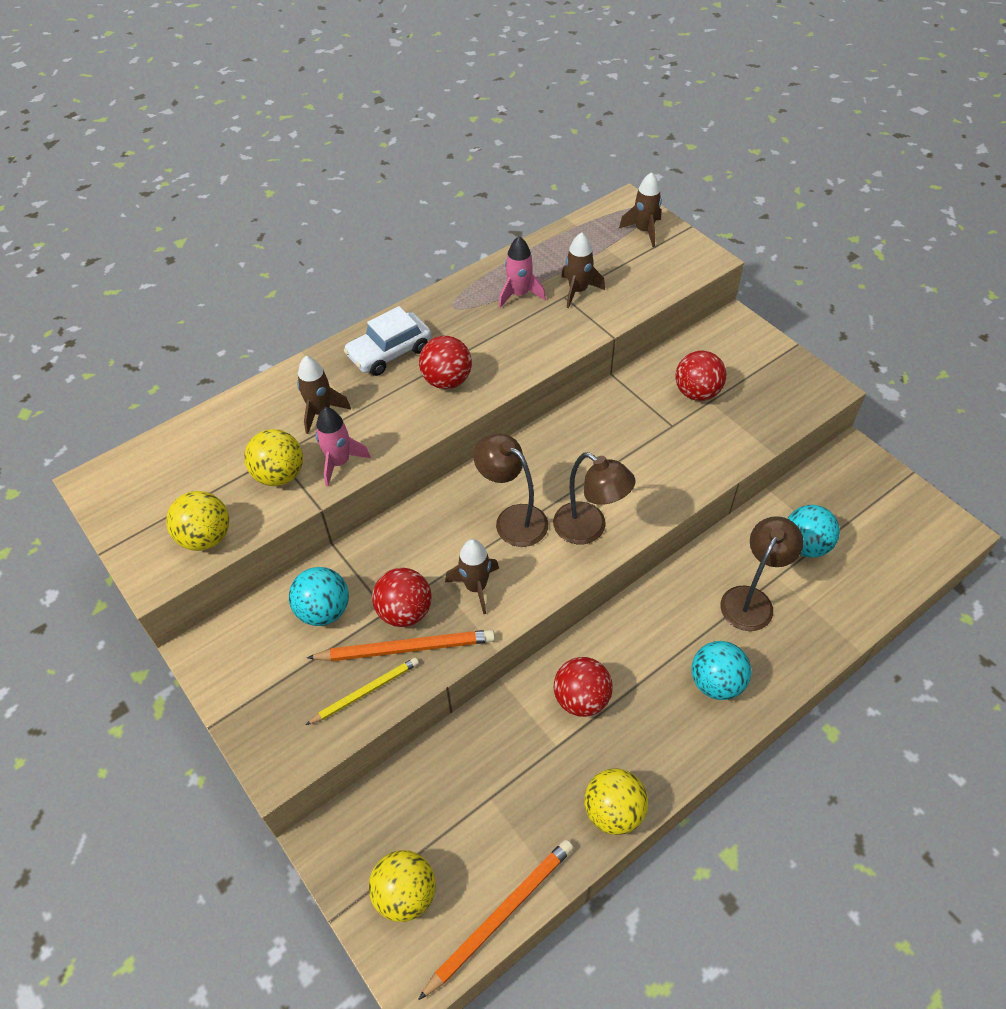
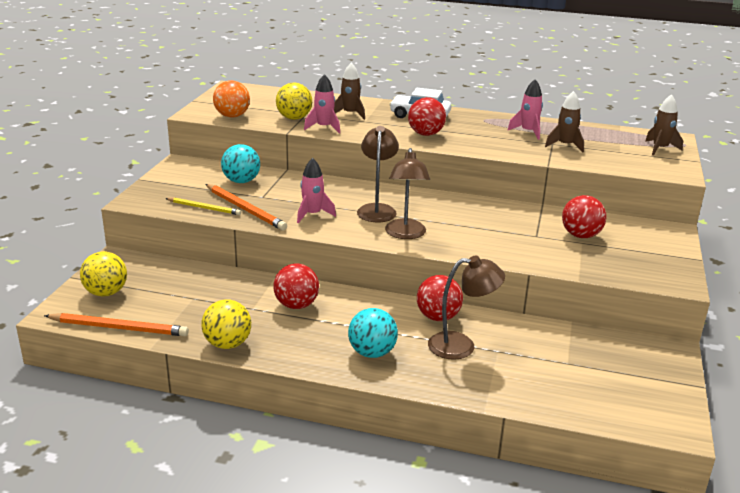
camera: 50 degrees right, 25 degrees down
yellow ball [166,491,229,551] -> orange ball [213,80,250,118]
red ball [372,568,431,627] -> red ball moved to [417,275,463,321]
brown rocket [445,539,499,614] -> pink rocket [297,158,336,223]
turquoise ball [787,505,840,558] -> none

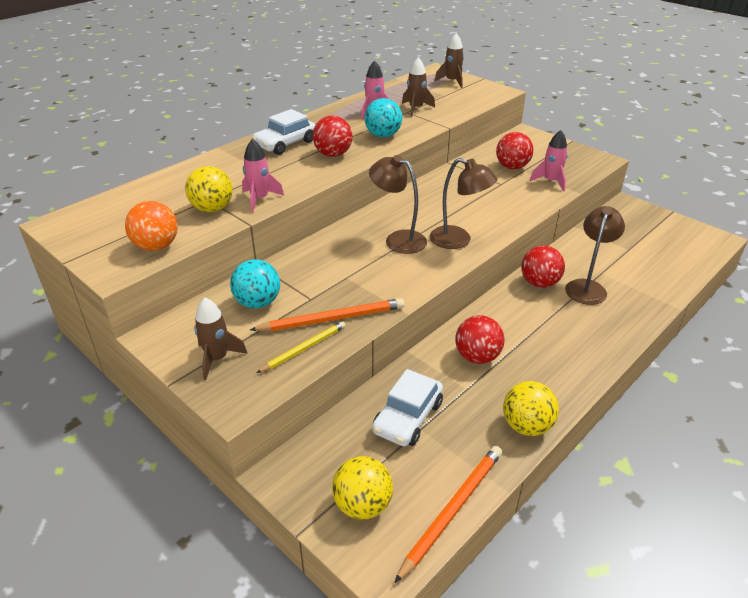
camera: 60 degrees left, 10 degrees up
pink rocket [297,158,336,223] -> pink rocket moved to [530,130,568,191]
brown rocket [334,63,365,120] -> brown rocket moved to [194,297,247,380]
turquoise ball [348,308,398,358] -> turquoise ball moved to [364,98,402,138]
none -> white car [372,369,443,446]

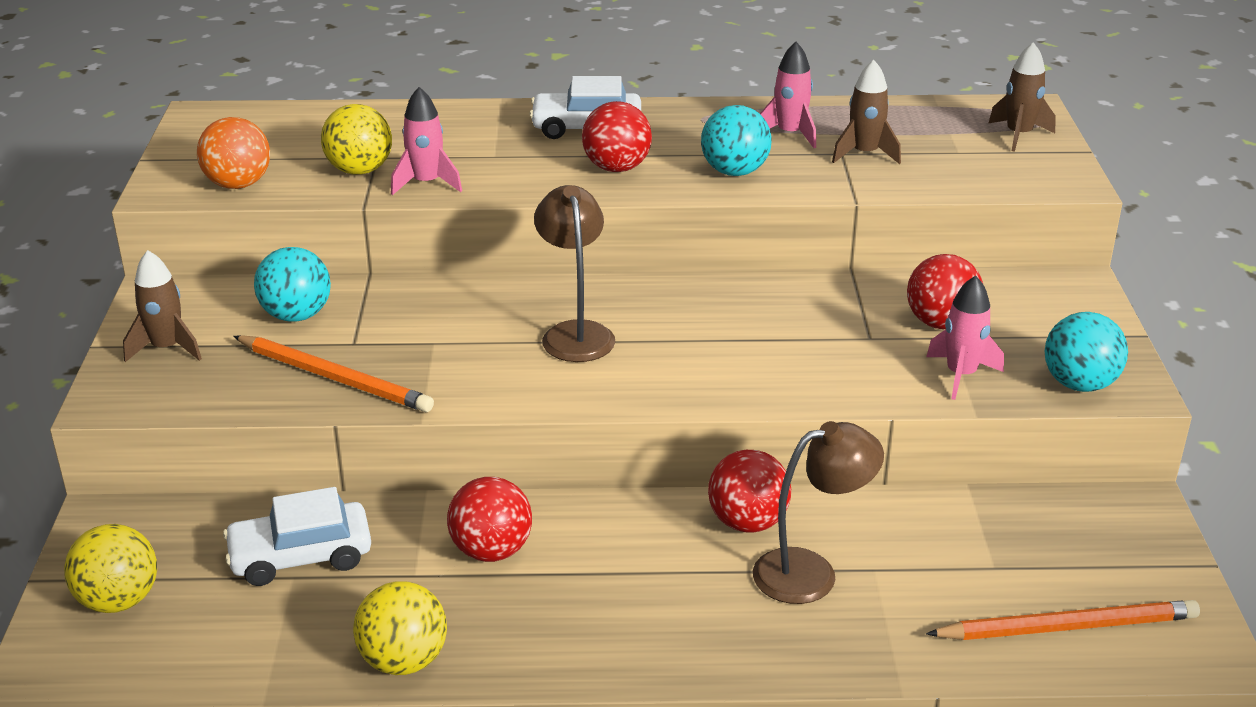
camera: 45 degrees right, 5 degrees down
yellow pencil [257,321,346,373] -> none
orange pencil [394,446,502,583] -> orange pencil moved to [926,600,1200,640]
brown lamp [430,158,497,249] -> none
none -> turquoise ball [1045,312,1128,392]

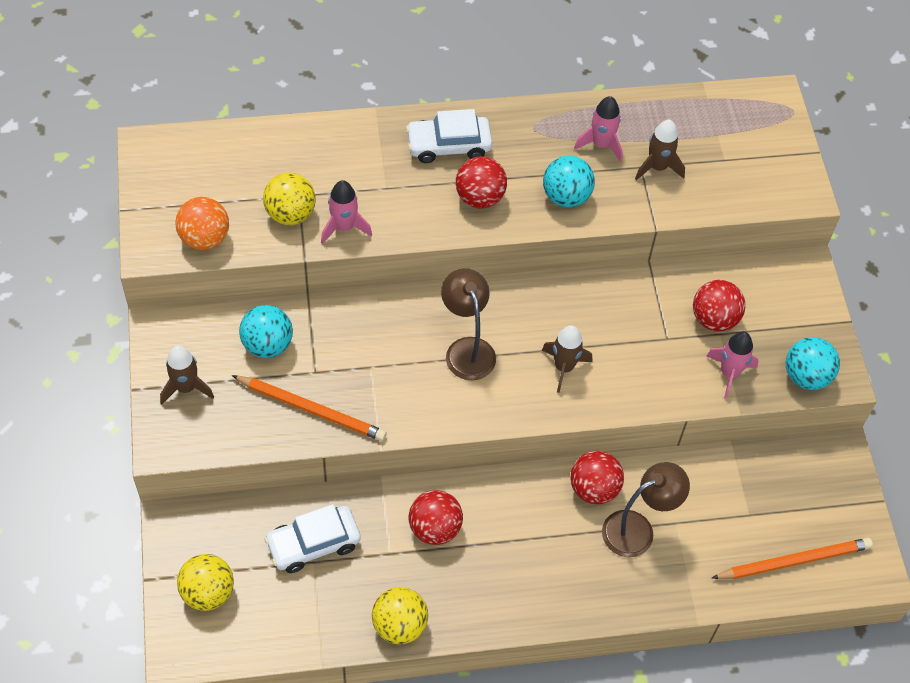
camera: 10 degrees left, 25 degrees up
brown rocket [988,42,1056,152] -> brown rocket moved to [542,325,592,393]

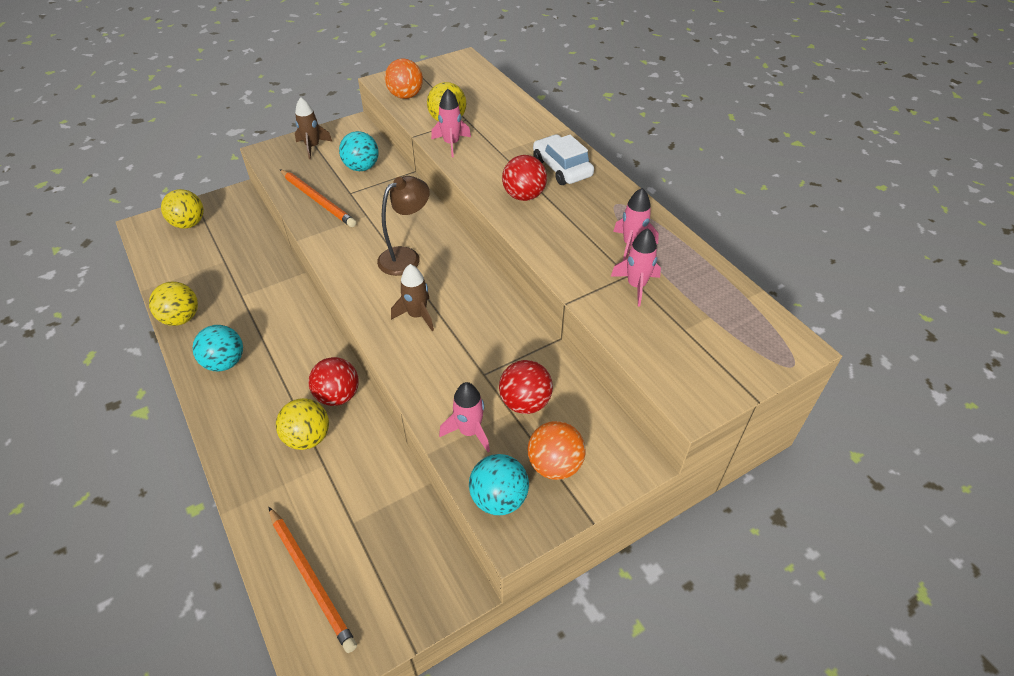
camera: 70 degrees right, 10 degrees down
orange pencil [232,375,387,441] -> orange pencil turned 45 degrees counterclockwise [280,169,356,227]
white car [264,504,361,573] -> none
red ball [409,490,463,545] -> none
turquoise ball [543,156,595,208] -> turquoise ball moved to [193,325,243,371]
brown lamp [602,462,690,557] -> yellow ball [276,398,329,450]
brown rocket [635,120,685,181] -> pink rocket [611,228,661,306]
none -> orange ball [527,421,586,480]

